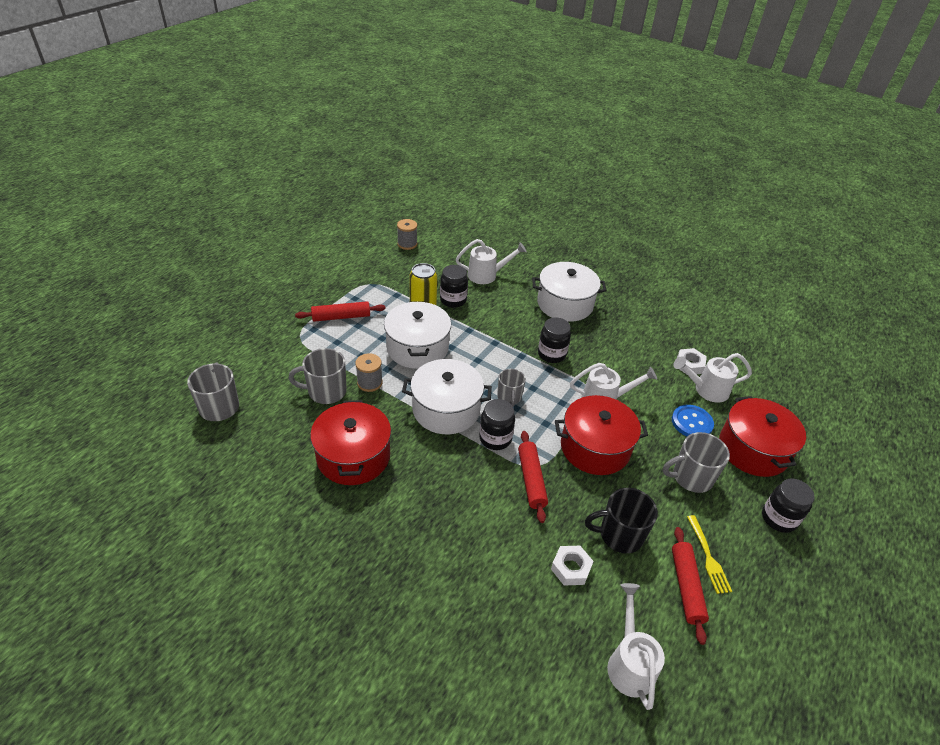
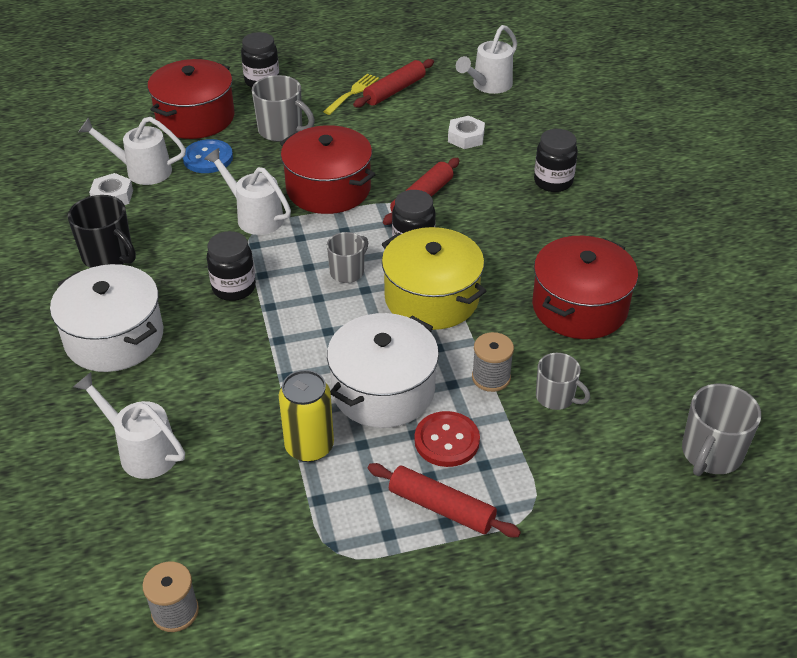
camera: 135 degrees left, 0 degrees up
grey mug [288,348,347,404] -> grey mug [536,353,590,410], size x0.67
white pot [402,359,492,434] -> yellow pot [382,227,487,330]
black jar [440,265,468,308] -> black jar moved to [534,129,578,192]
black mug [585,488,658,553] -> black mug moved to [68,195,136,268]
white watering can [673,353,752,403] -> white watering can turned 150 degrees clockwise [79,117,186,185]
none -> red button [414,411,480,467]

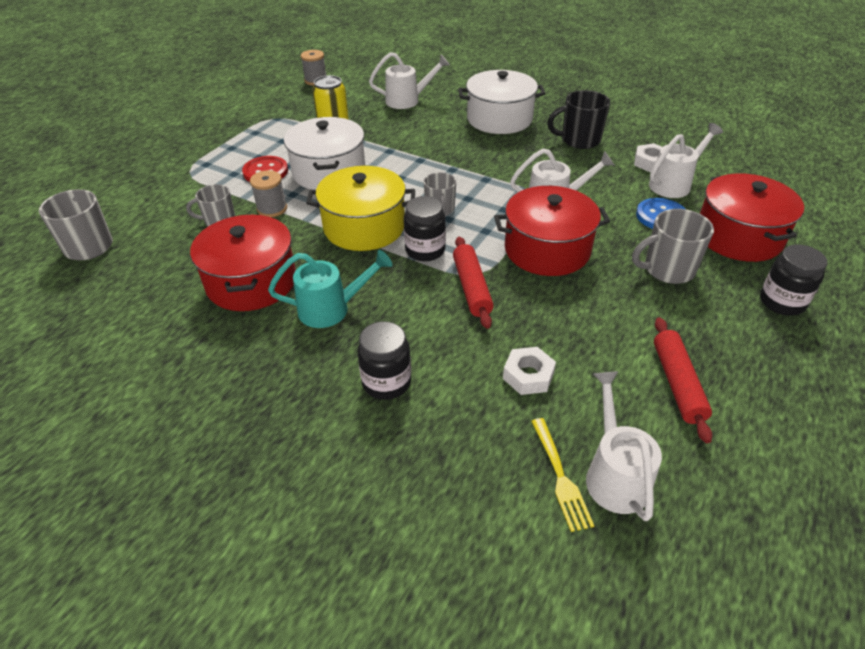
camera: 135 degrees right, 0 degrees up
black jar [207,231,256,301] -> none
yellow fork [323,74,379,115] -> yellow fork moved to [531,418,594,532]
red rolling pin [368,463,521,538] -> none
none -> turquoise watering can [268,250,392,328]

